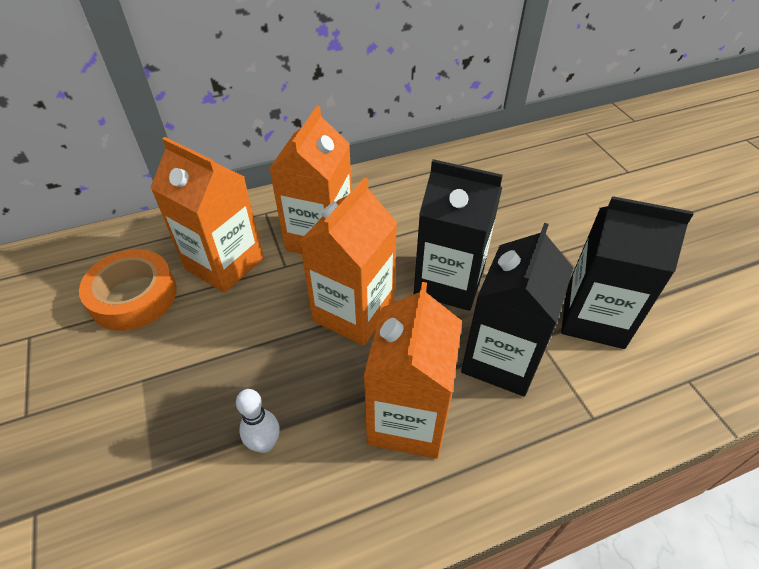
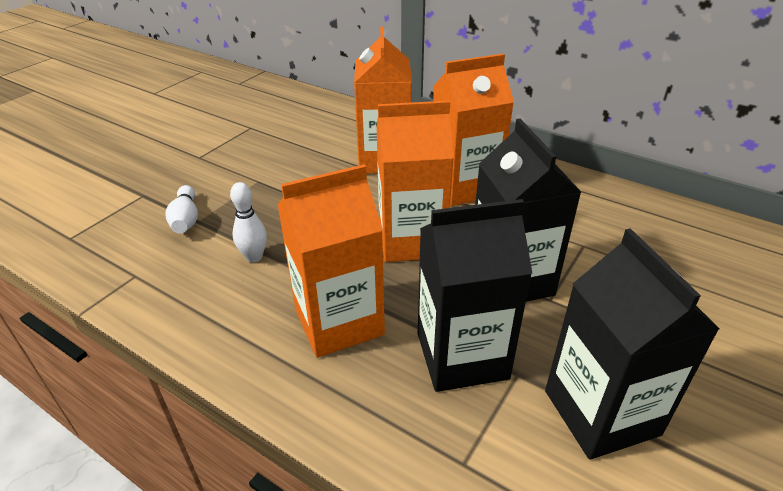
camera: 55 degrees right, 10 degrees down
orange tape [79,249,177,331] -> none
none -> white bowling pin [165,185,198,234]

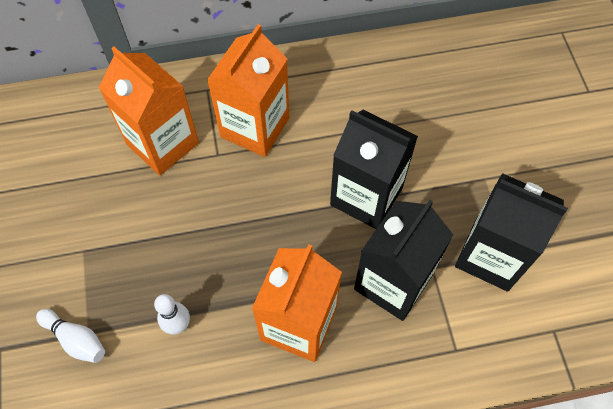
camera: 45 degrees left, 25 degrees up
orange carton [376,101,454,262] -> none

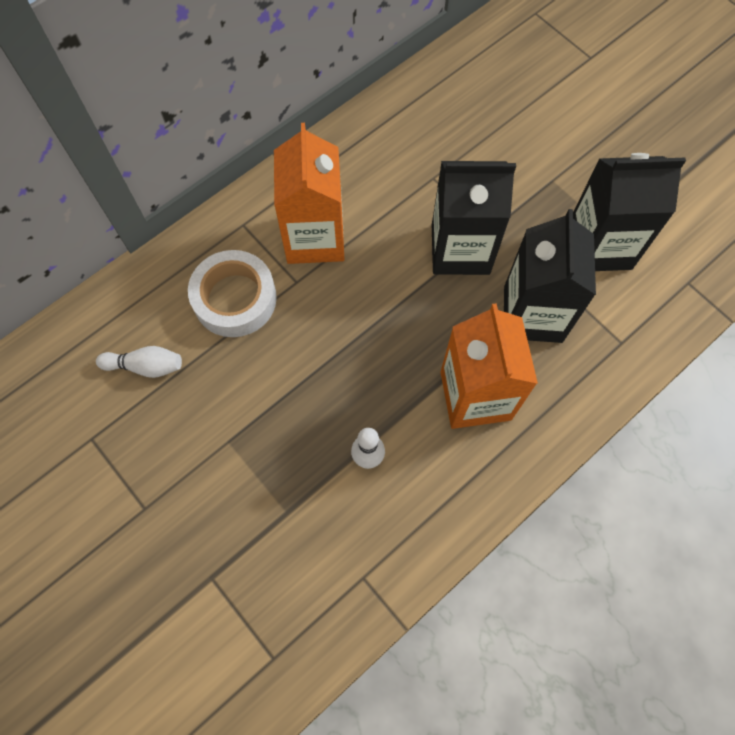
camera: 30 degrees left, 5 degrees up
white bowling pin [36,309,105,363] -> white bowling pin moved to [96,346,182,378]
orange carton [99,47,199,175] -> white tape [188,250,277,337]

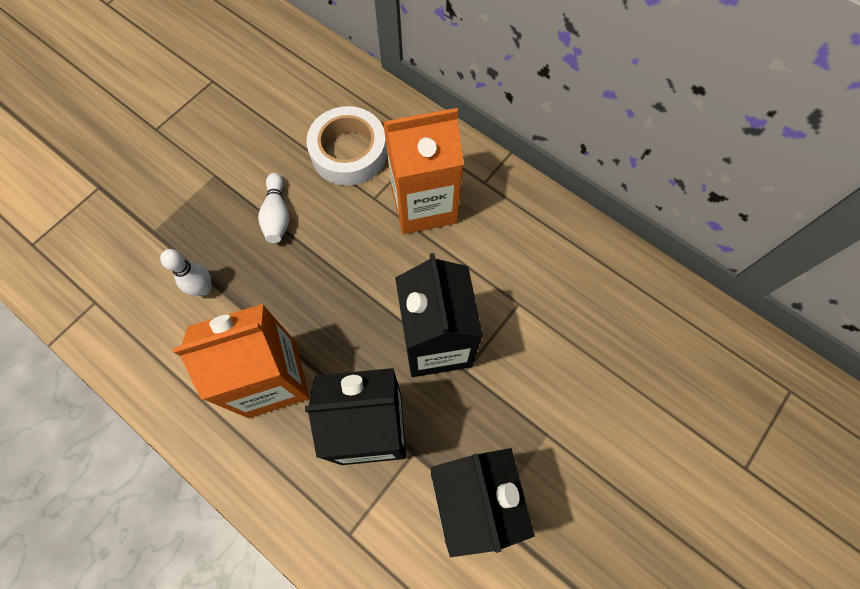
camera: 80 degrees right, 0 degrees up
white bowling pin [96,346,182,378] -> white bowling pin moved to [258,173,289,243]

